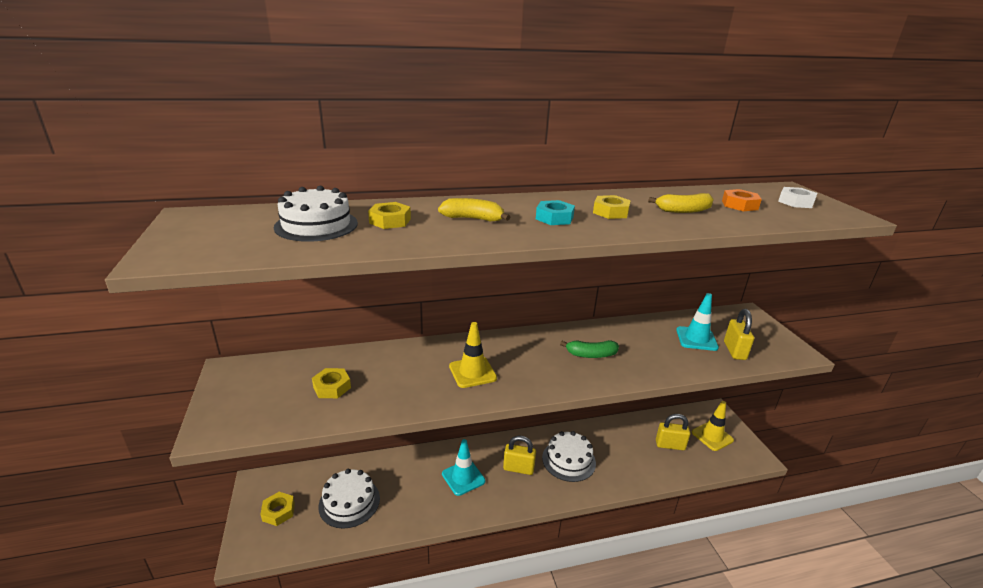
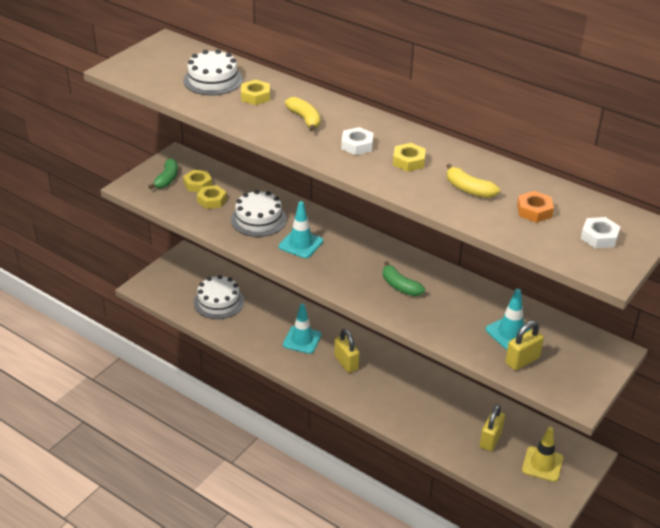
camera: 50 degrees right, 10 degrees up
yellow nut [260,492,295,526] -> yellow nut moved to [183,170,212,192]
yellow traffic cone [449,322,497,388] -> turquoise traffic cone [279,201,323,258]
turquoise nut [536,200,575,225] -> white nut [341,127,373,155]
white cake [542,431,596,482] -> white cake moved to [231,190,287,237]
yellow padlock [656,414,690,450] -> yellow padlock turned 60 degrees clockwise [480,405,505,451]
none -> green banana [148,158,178,189]

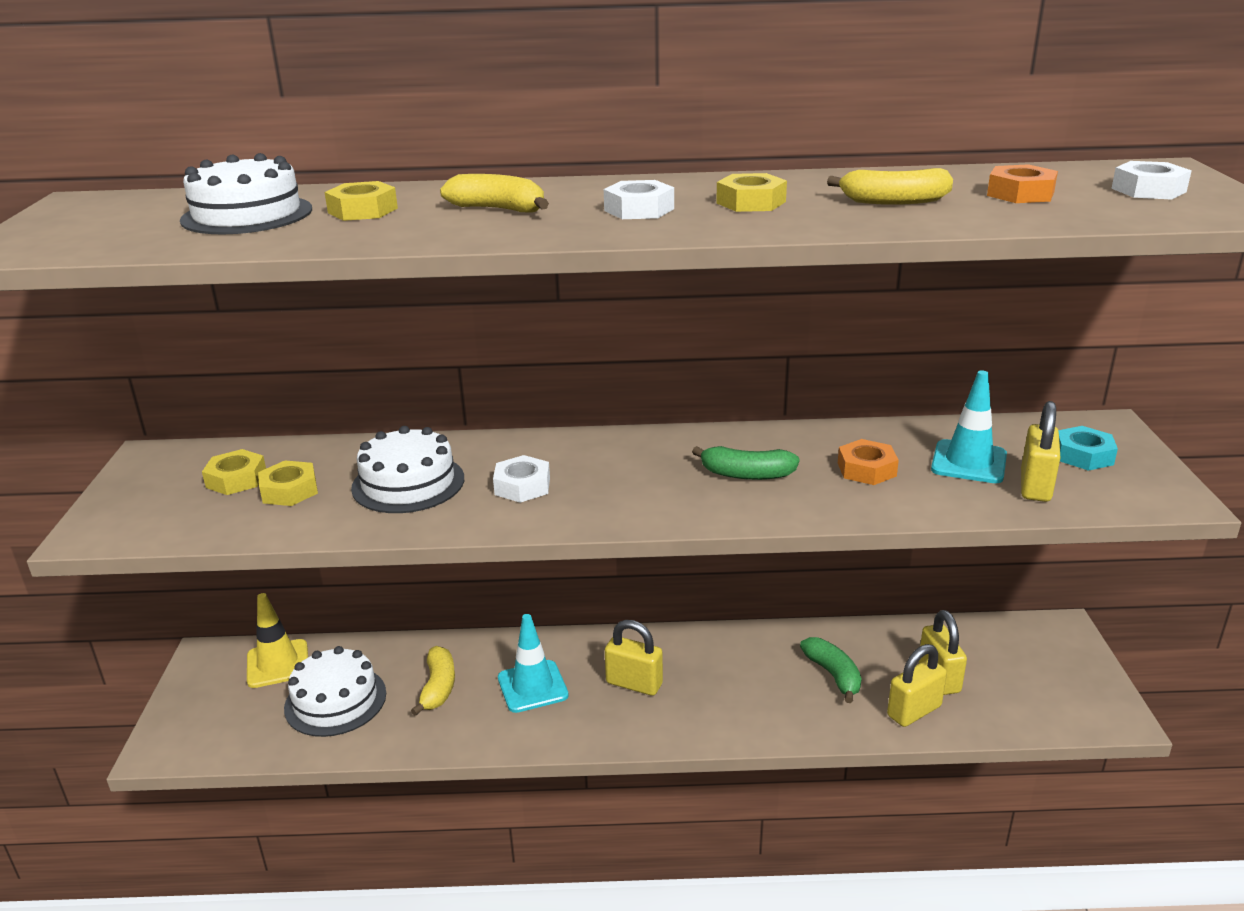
camera: 35 degrees left, 10 degrees down
green banana [148,158,178,189] -> green banana moved to [800,637,862,703]
turquoise traffic cone [279,201,323,258] -> white nut [493,455,550,503]
yellow traffic cone [522,427,563,482] -> yellow traffic cone moved to [247,593,308,688]
none -> yellow banana [411,646,455,716]
none -> orange nut [838,439,899,485]
none -> yellow padlock [887,644,947,727]
none -> turquoise nut [1058,426,1118,471]

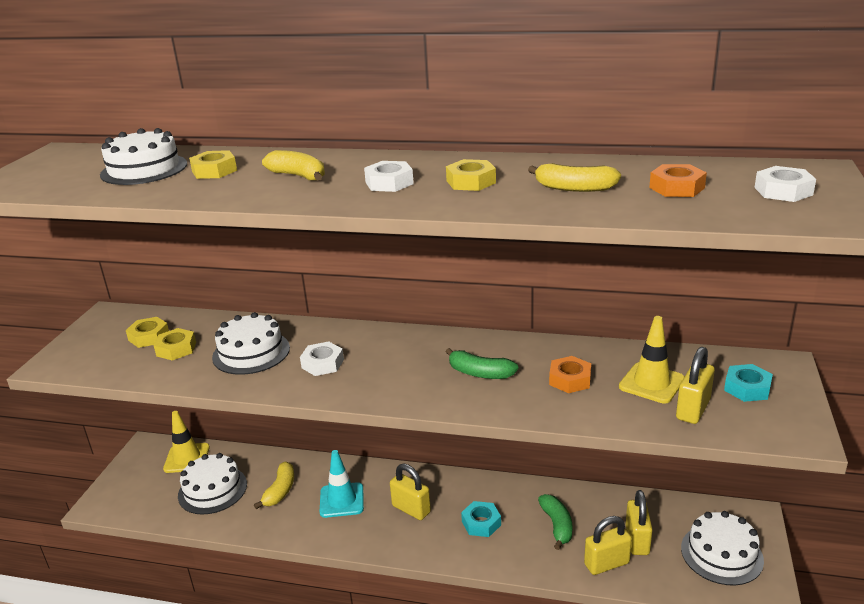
camera: 15 degrees right, 0 degrees up
turquoise traffic cone [931,370,1007,483] -> yellow traffic cone [619,316,685,403]
none -> turquoise nut [461,501,501,537]
none -> white cake [681,511,764,585]

